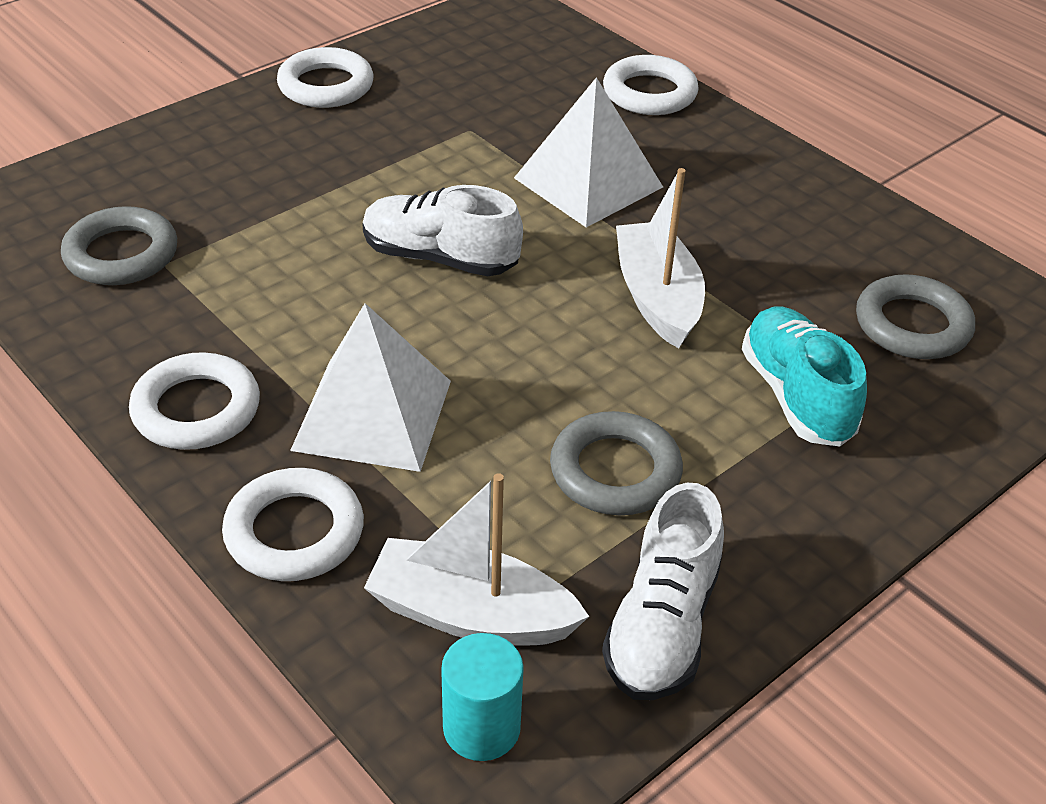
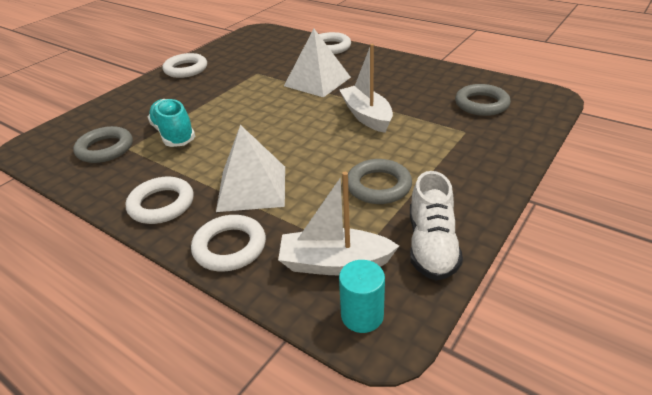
camera: 10 degrees left, 5 degrees down
white shoe [362,185,523,276] -> none
turquoise shoe [742,307,867,446] -> turquoise shoe moved to [148,99,195,147]

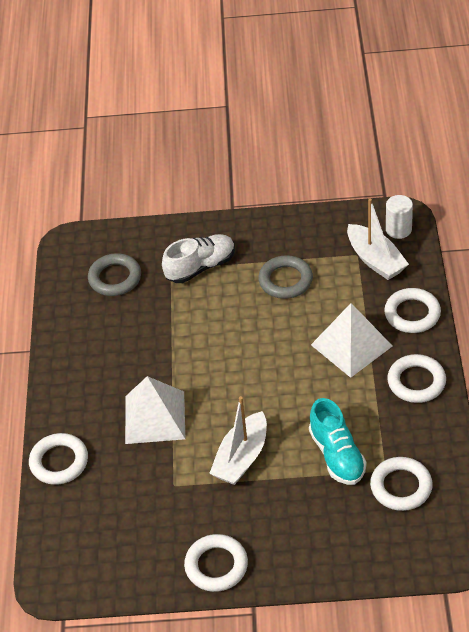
camera: 125 degrees left, 10 degrees up
grey ring [73,126,133,163] -> white ring [370,457,433,511]
turquoise shoe [148,99,195,147] -> turquoise shoe turned 45 degrees counterclockwise [309,398,366,485]
turquoise cylinder [339,260,385,333] -> white cylinder [386,195,413,239]
white boat [340,44,393,133] -> white boat moved to [209,396,267,485]
white shoe [410,171,463,281] -> white shoe moved to [162,234,235,283]

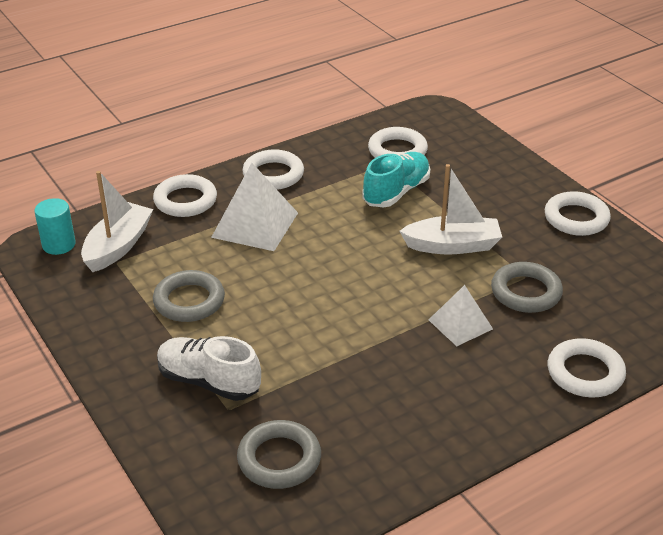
camera: 125 degrees left, 10 degrees down
white pyramid [125,376,185,444] -> white pyramid [429,285,493,346], size x0.62
white cylinder [386,195,413,239] -> turquoise cylinder [34,198,76,255]
none -> grey ring [491,262,563,313]

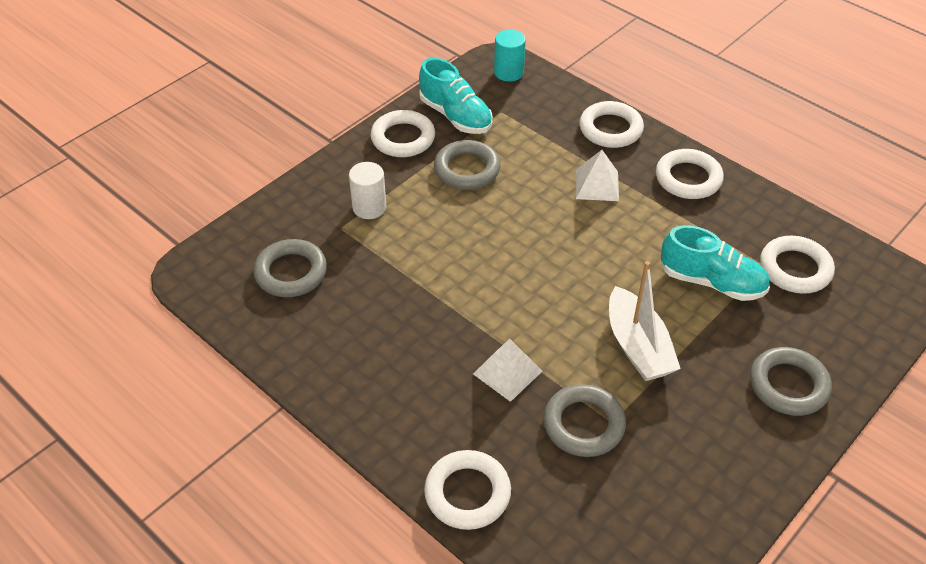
camera: 75 degrees right, 10 degrees up
white boat [81,171,153,272] -> none
white shoe [157,336,261,401] -> white cylinder [349,162,386,219]
white pyramid [211,163,298,251] -> white pyramid [576,150,619,201], size x0.62
white ring [545,191,611,236] -> white ring moved to [370,110,435,157]
none -> turquoise shoe [419,58,493,134]
none -> grey ring [750,347,832,416]

